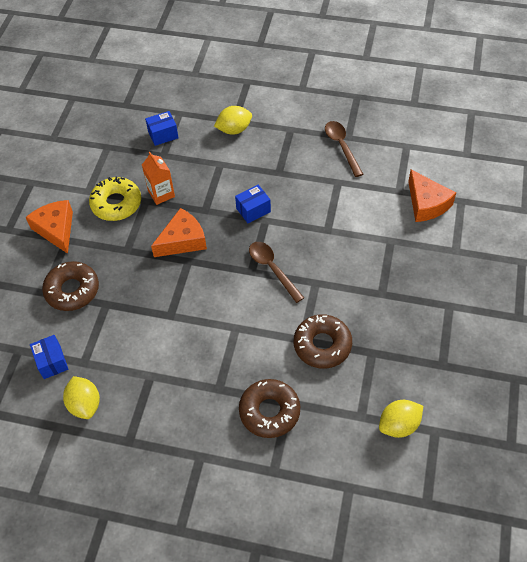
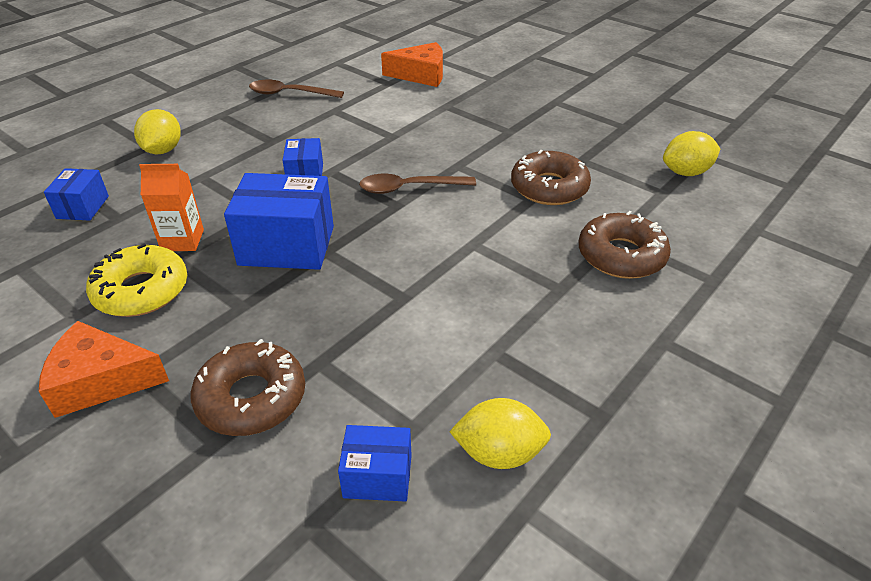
camera: 65 degrees left, 15 degrees down
orange cheese [151,208,207,257] -> blue box [224,173,334,270]
yellow lemon [379,400,423,438] -> yellow lemon turned 75 degrees clockwise [663,131,720,176]

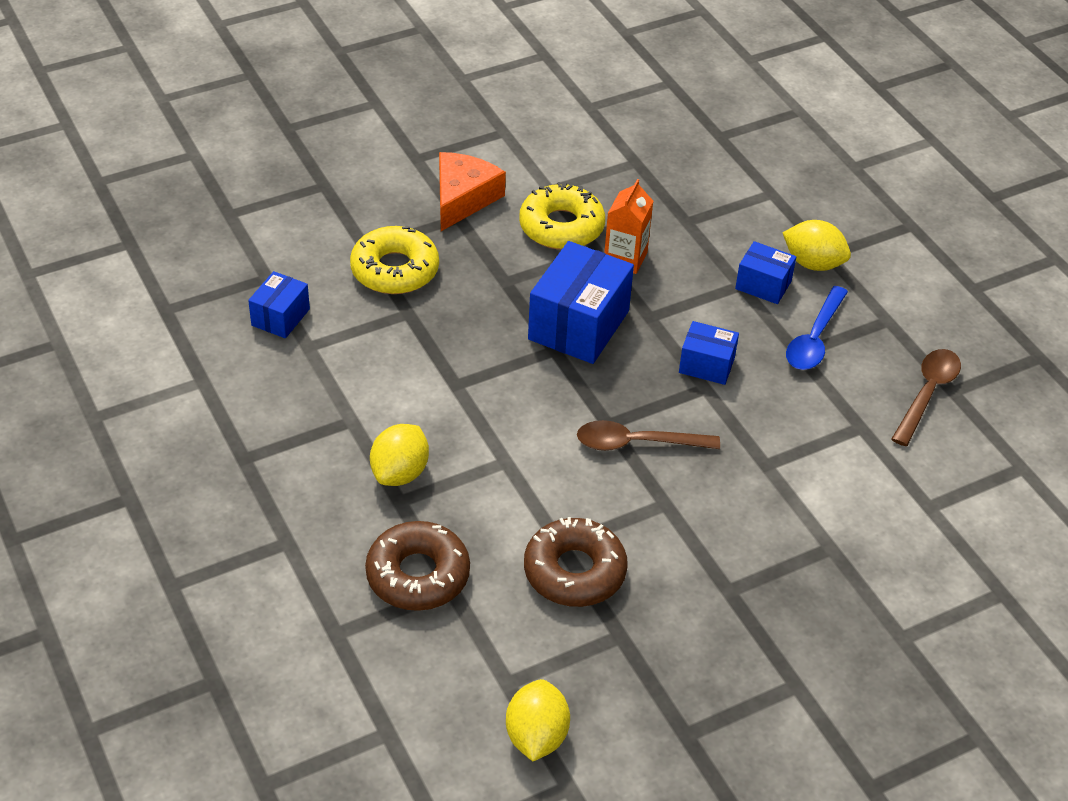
camera: 110 degrees right, 5 degrees up
blue box [44,168,109,221] -> blue box moved to [735,241,796,304]
brown donut [191,339,305,436] -> yellow donut [350,226,439,294]
brown spoon [359,174,476,194] -> brown spoon turned 105 degrees counterclockwise [577,420,720,451]
orange cheese [381,42,443,87] -> none
yellow lemon [449,398,551,469] -> yellow lemon moved to [370,424,429,486]
none -> blue spoon [786,286,848,370]

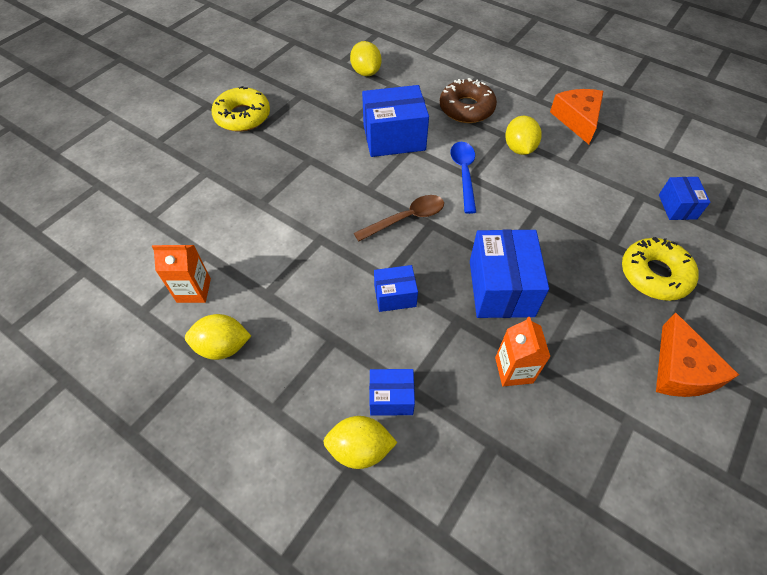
camera: 155 degrees right, 10 degrees up
yellow donut [519,182,605,250] -> yellow donut moved to [211,86,270,132]
brown donut [524,517,628,607] -> blue box [362,85,429,157]
blue spoon [786,286,848,370] -> blue spoon moved to [450,142,476,214]
brown spoon [891,349,961,446] -> yellow lemon [185,314,251,360]
none -> orange carton [152,245,211,303]
none -> orange cheese [550,89,603,144]

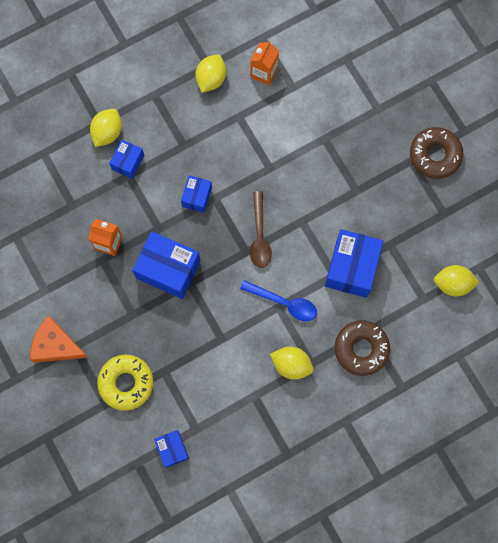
camera: 115 degrees right, 20 degrees up
yellow donut [211,86,270,132] -> brown donut [410,127,463,179]
orange cheese [550,89,603,144] -> none
blue box [659,177,711,220] -> blue box turned 45 degrees clockwise [154,430,189,468]

